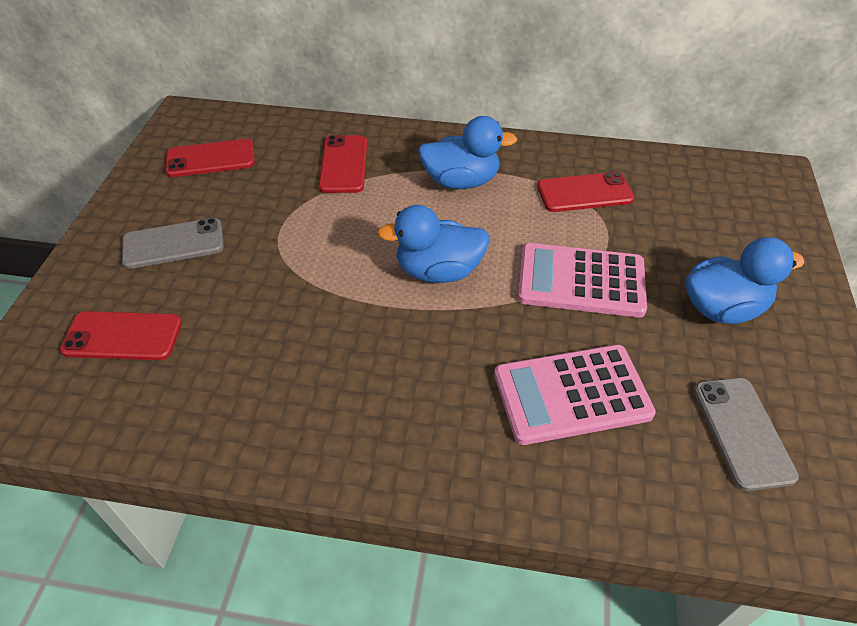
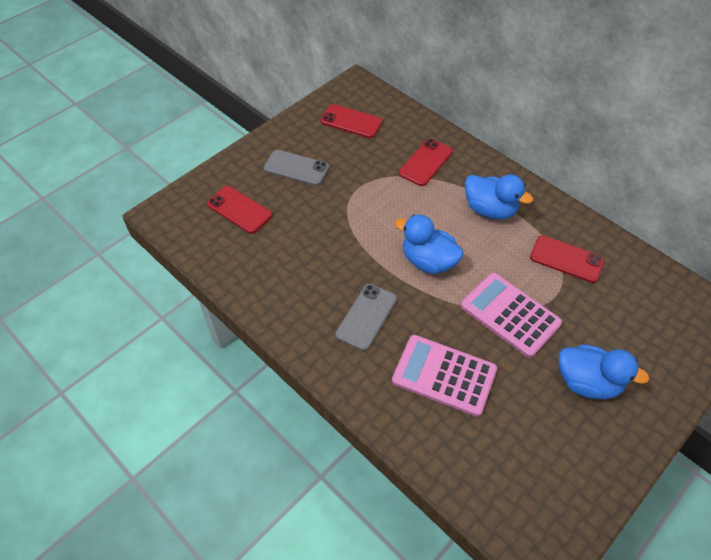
camera: 35 degrees right, 5 degrees up
grey phone [694,378,799,491] -> grey phone moved to [335,284,397,351]

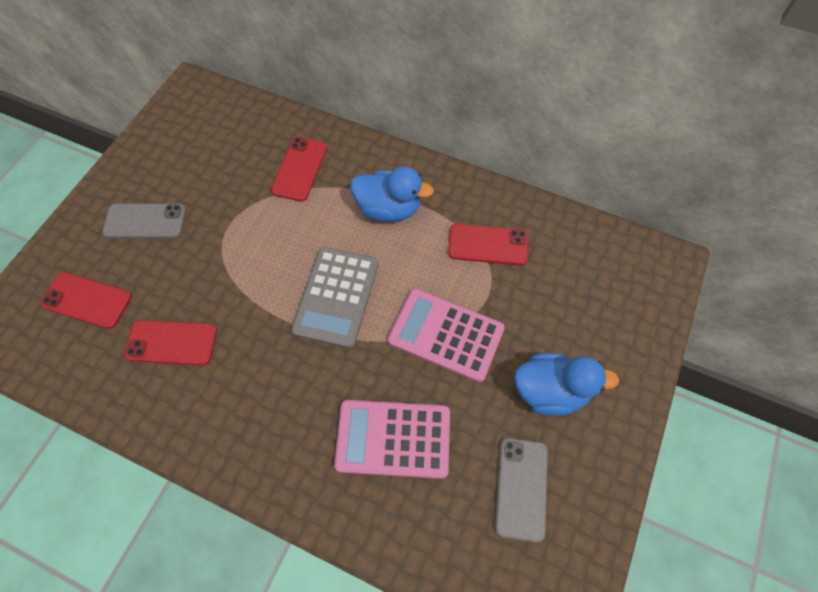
camera: 20 degrees left, 10 degrees up
red phone [320,104,382,138] -> red phone moved to [124,320,217,365]
grey phone [335,284,397,351] -> grey phone moved to [495,438,548,542]
blue duck [395,215,464,274] -> grey calculator [291,247,379,349]

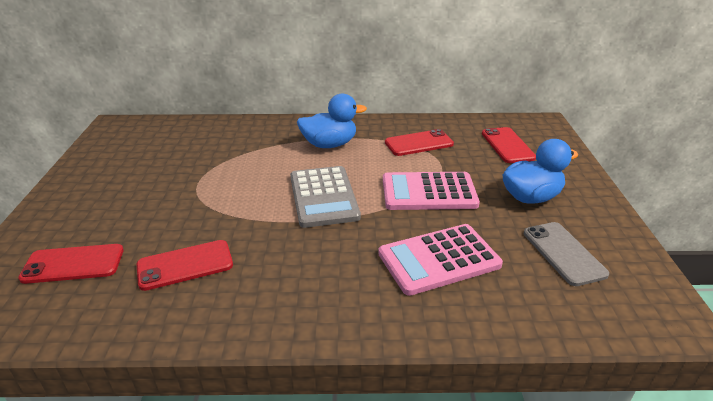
camera: 25 degrees left, 30 degrees down
grey phone [102,204,186,238] -> none
red phone [271,137,327,202] -> red phone moved to [482,127,536,163]

